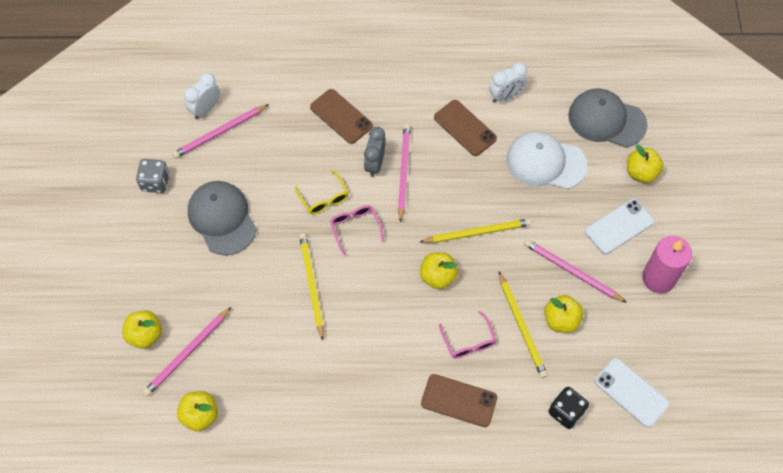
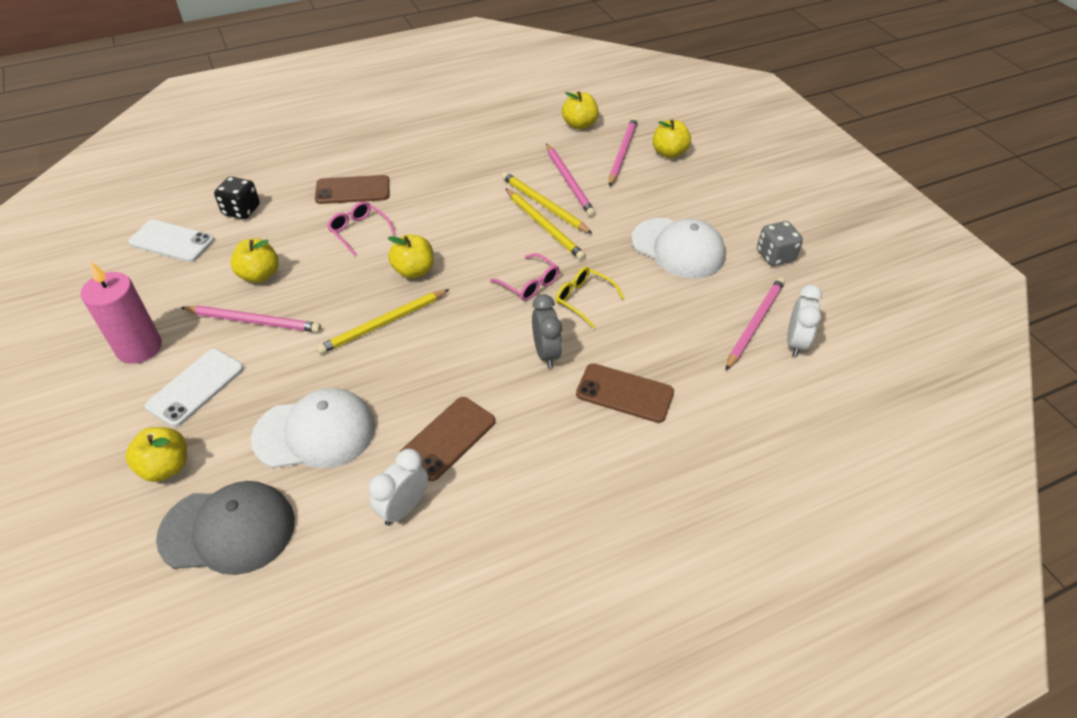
camera: 155 degrees right, 15 degrees down
grey cap [188,181,257,255] -> white cap [631,218,726,278]
pink pencil [398,124,410,223] -> pink pencil moved to [546,144,596,217]
brown phone [434,100,497,156] -> brown phone turned 75 degrees counterclockwise [399,397,495,481]
yellow pencil [499,272,548,378] -> yellow pencil moved to [501,172,592,234]

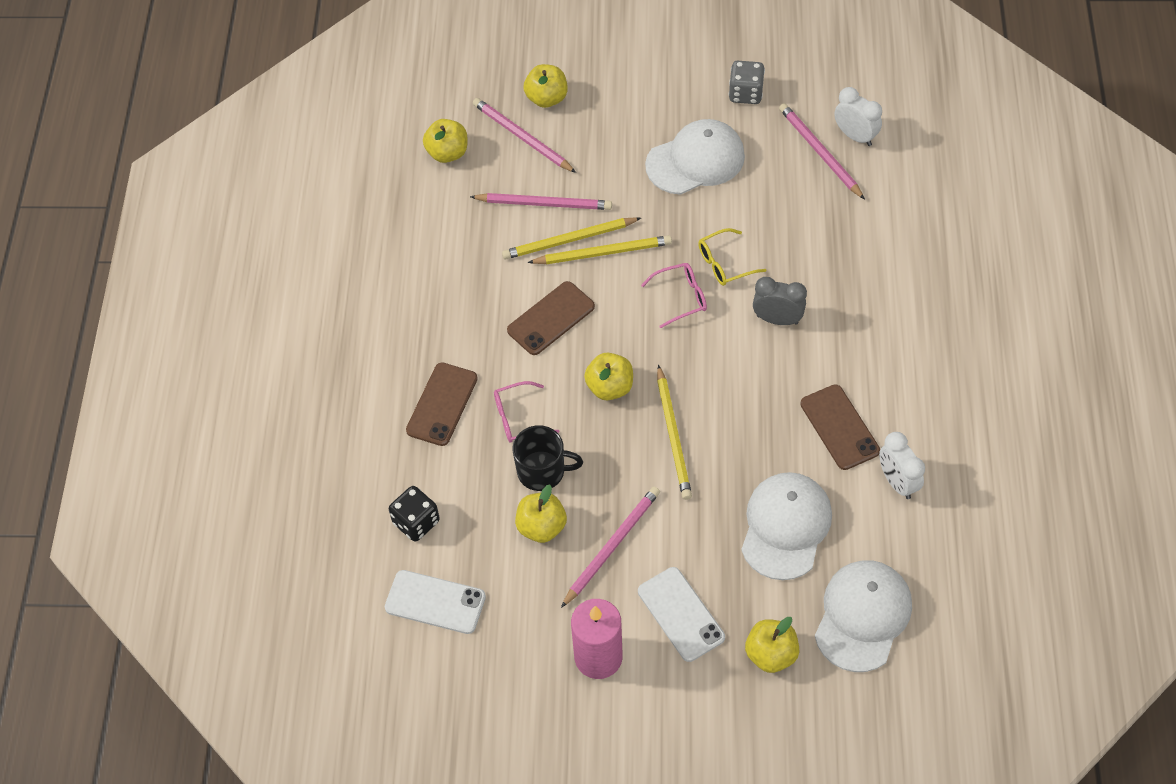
camera: 60 degrees left, 10 degrees up
white phone [128,220,214,262] -> white phone turned 60 degrees clockwise [385,570,486,634]
grey cap [156,481,295,575] -> white cap [815,560,912,672]
brown phone [576,363,674,423] -> brown phone moved to [507,281,595,355]
none -> black mug [513,425,583,491]

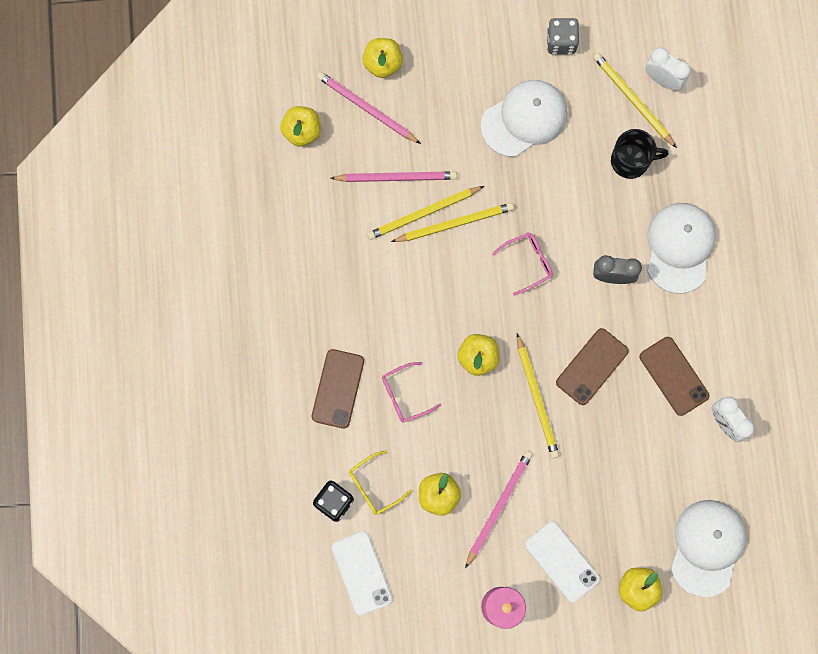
camera: 10 degrees left, 20 degrees up
white phone [385,570,486,634] -> white phone turned 60 degrees clockwise [331,531,392,615]
brown phone [507,281,595,355] -> brown phone moved to [556,328,628,405]
black mug [513,425,583,491] -> black mug moved to [611,129,668,179]
yellow glasses [698,228,766,286] -> yellow glasses moved to [349,450,412,515]
white cap [741,472,832,580] -> white cap moved to [647,203,716,294]
pink pencil [779,103,865,200] -> yellow pencil [593,53,677,148]

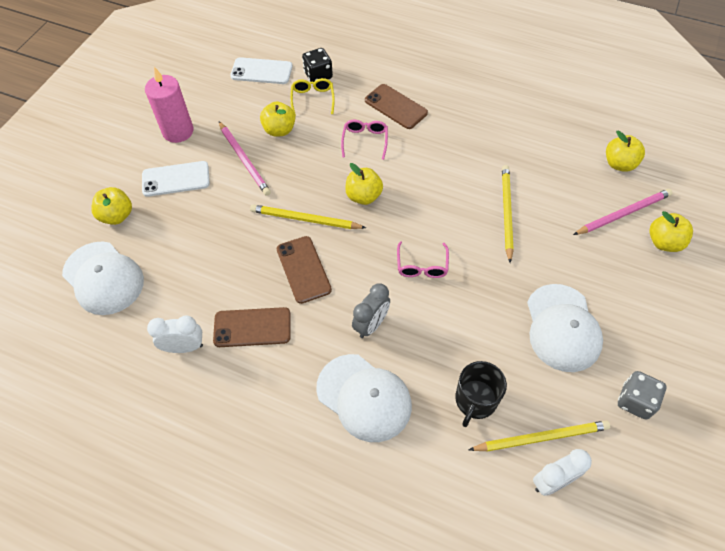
camera: 120 degrees right, 20 degrees down
pink pencil [330,171,457,182] -> none
yellow pencil [391,203,514,242] -> none

